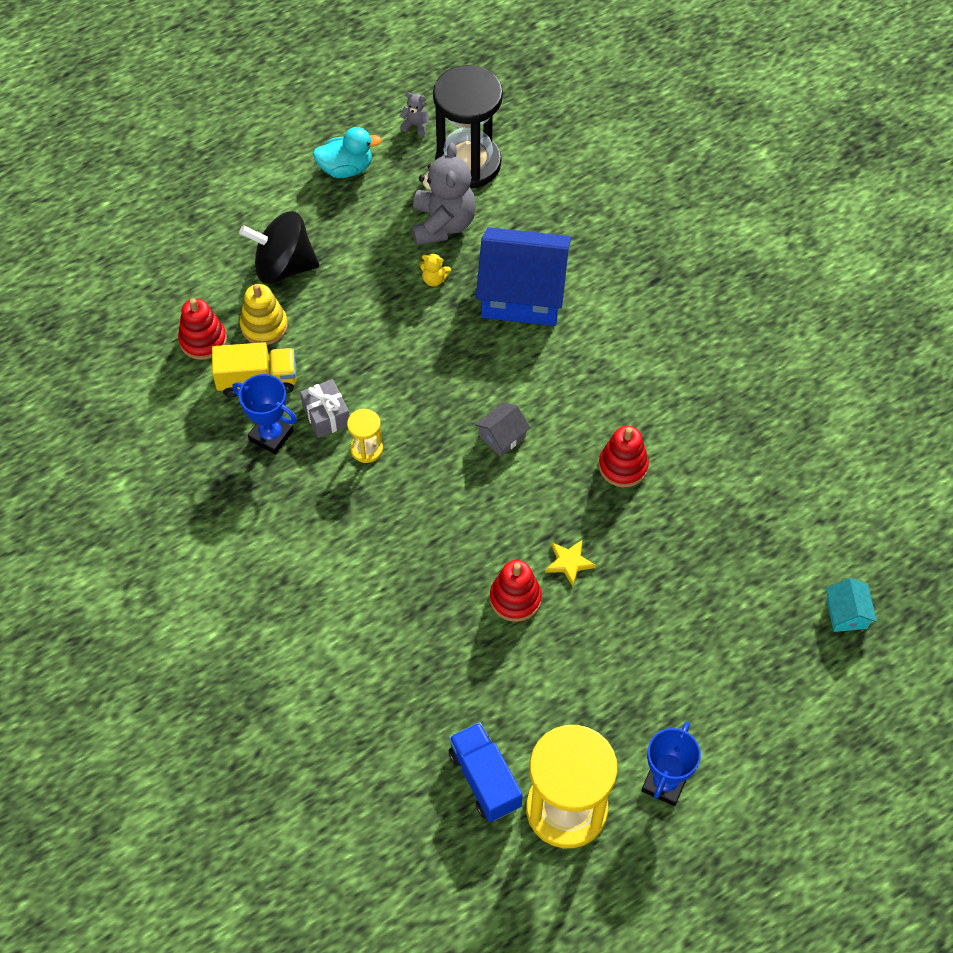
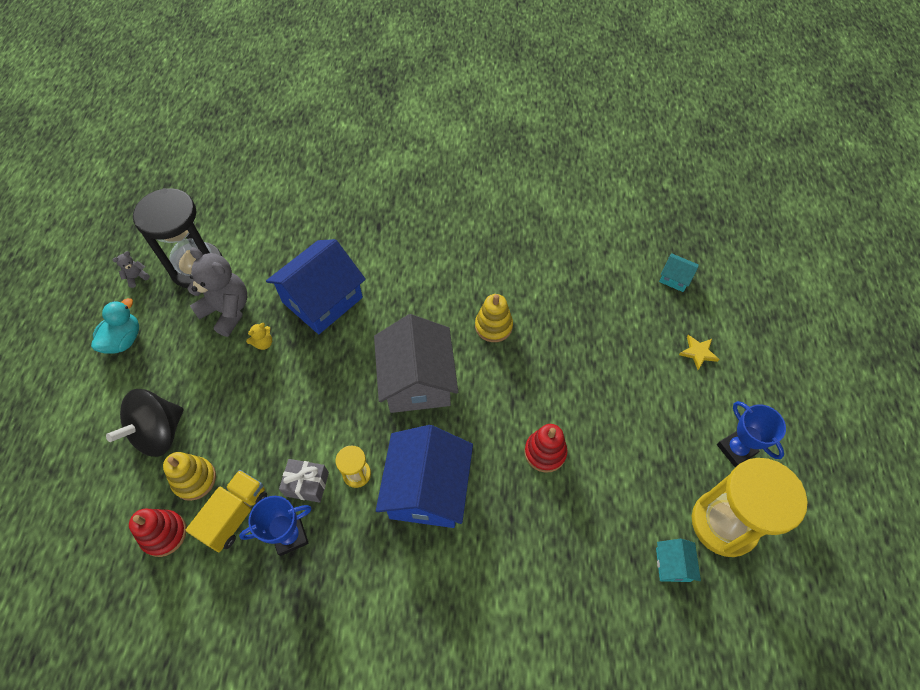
camera: 55 degrees left, 0 degrees up
blue truck [449,722,523,822] -> turquoise house [656,539,701,582]
grey house [475,402,531,457] -> grey house [374,314,458,413], size x2.27
yellow star [545,539,596,586] -> yellow star moved to [679,335,720,370]
red stacking toy [599,426,649,487] -> yellow stacking toy [475,294,513,342]
none -> blue house [376,425,473,528]

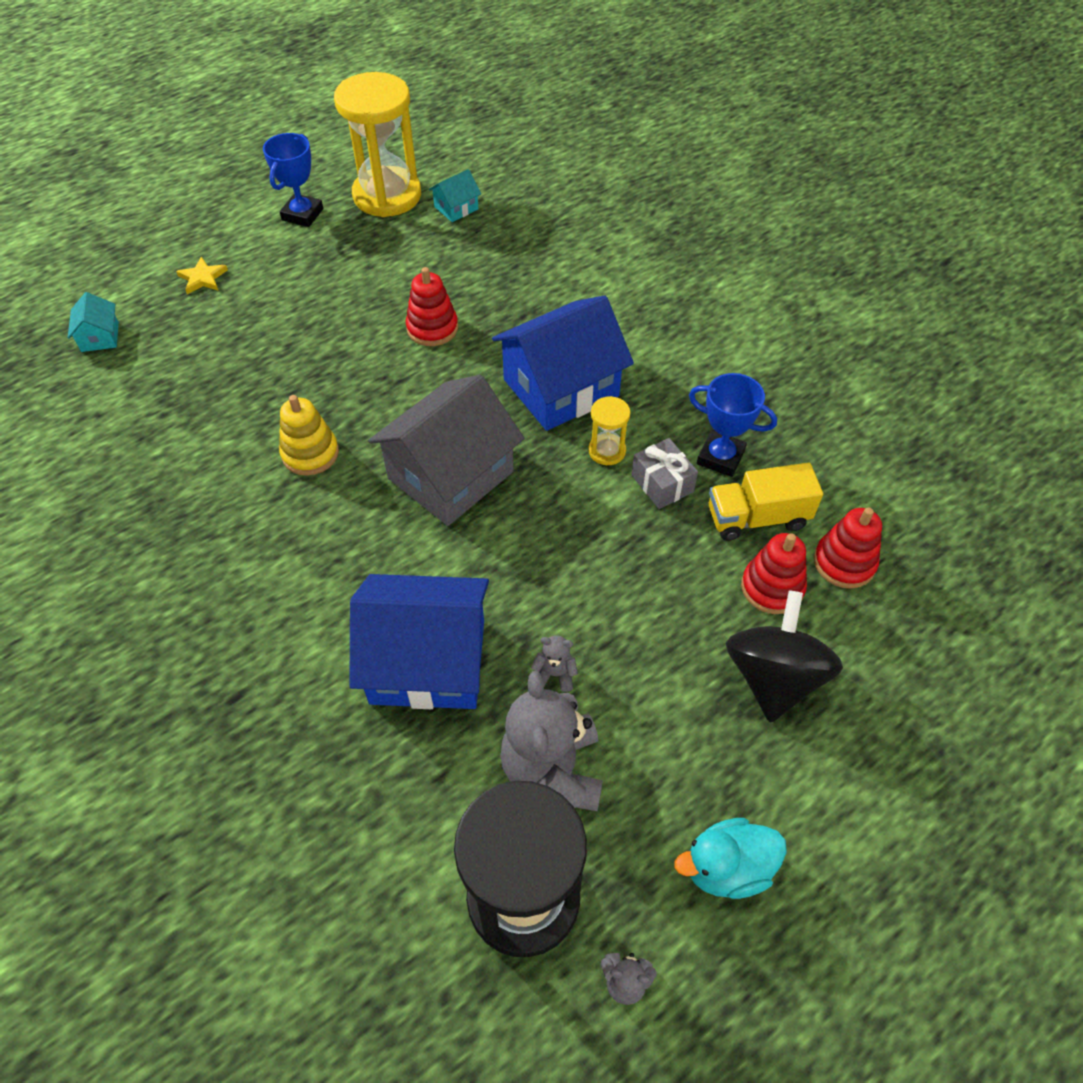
camera: 130 degrees left, 5 degrees down
black spinning top [106,389,184,457] -> black spinning top turned 75 degrees counterclockwise [726,590,843,723]
yellow stacking toy [163,452,216,501] -> red stacking toy [741,533,807,614]
yellow teddy bear [246,323,272,350] -> grey teddy bear [531,635,578,692]

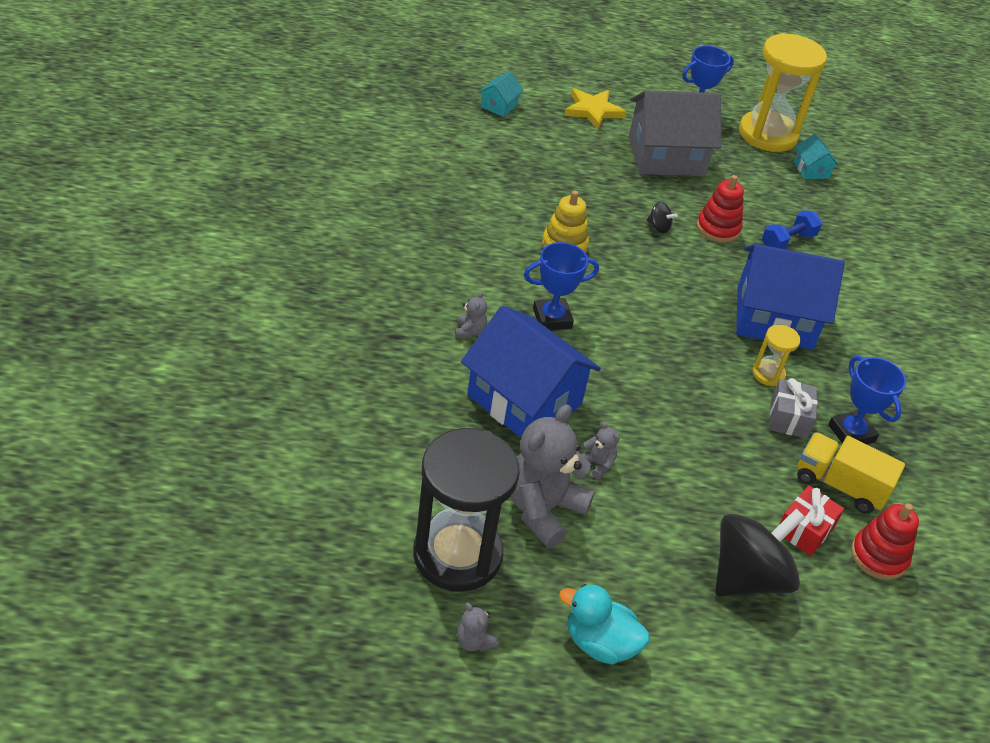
camera: 35 degrees right, 10 degrees down
yellow star [176,257,228,294] -> yellow star [564,89,626,129], size x1.53
grey house [368,375,524,526] -> grey house moved to [629,90,721,176]
turquoise house [429,169,481,222] -> turquoise house turned 75 degrees clockwise [794,134,839,179]
red stacking toy [741,533,807,614] -> red gift [778,486,844,556]
none -> grey teddy bear [455,291,487,338]
none -> blue trophy [524,242,599,330]
none -> black spinning top [647,202,678,233]
none -> blue dumbbell [762,210,822,249]

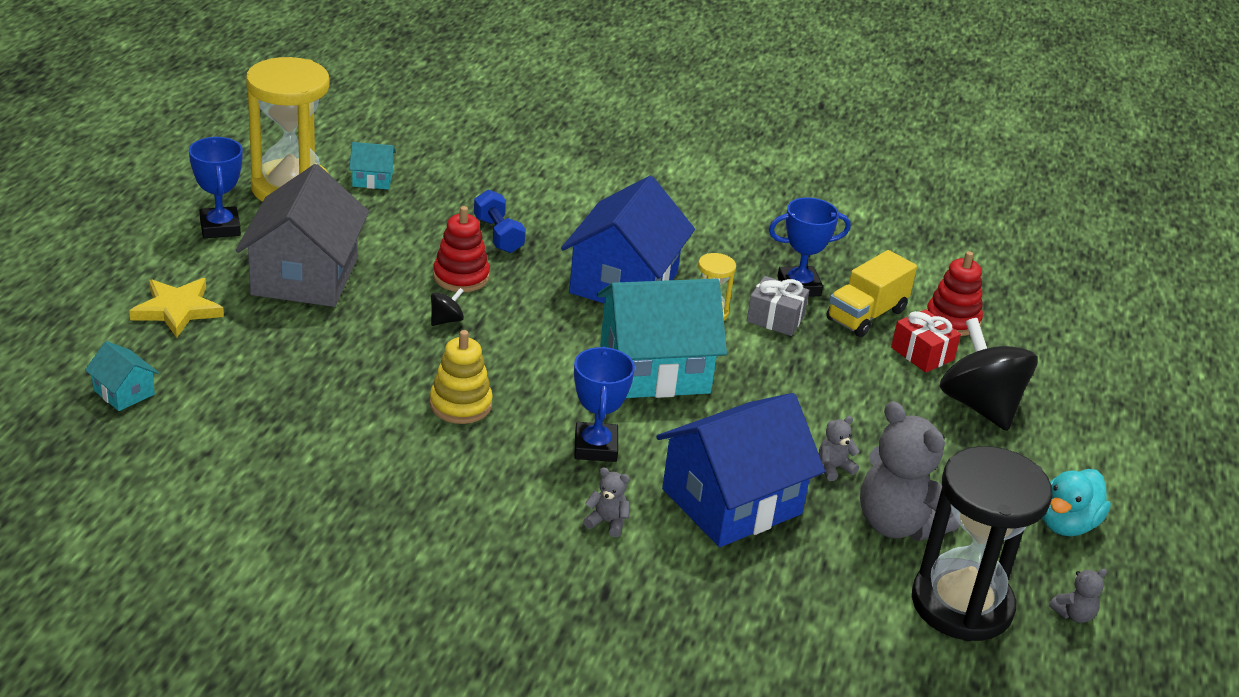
camera: 75 degrees left, 10 degrees down
none -> turquoise house [597,279,727,398]

